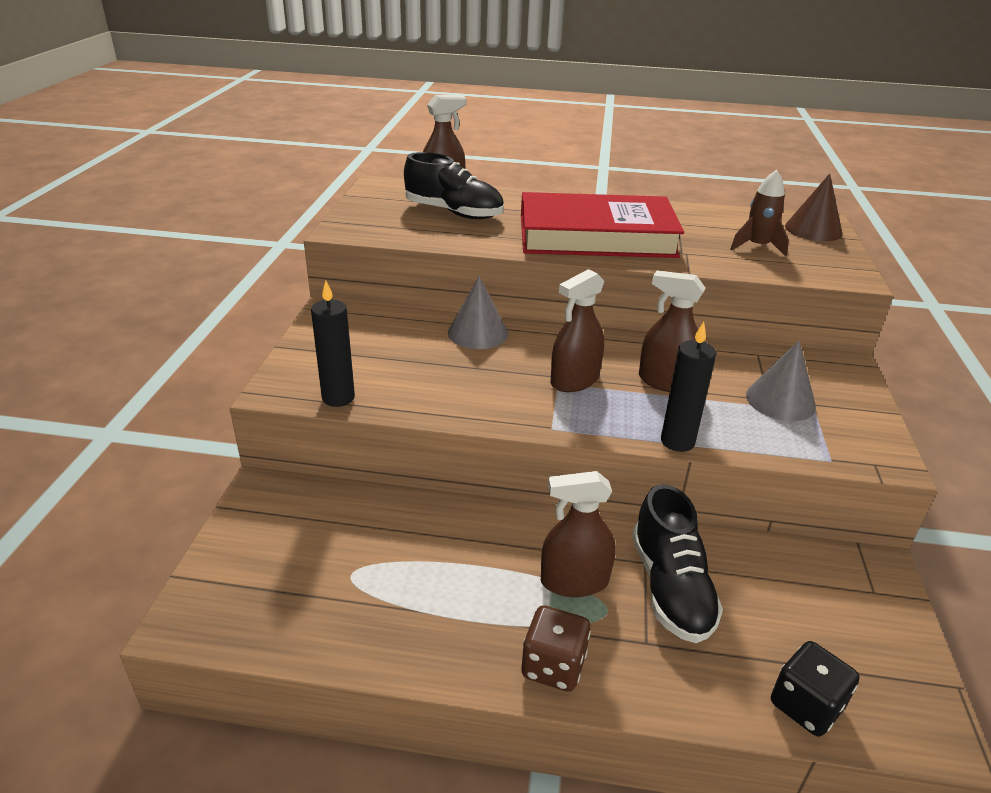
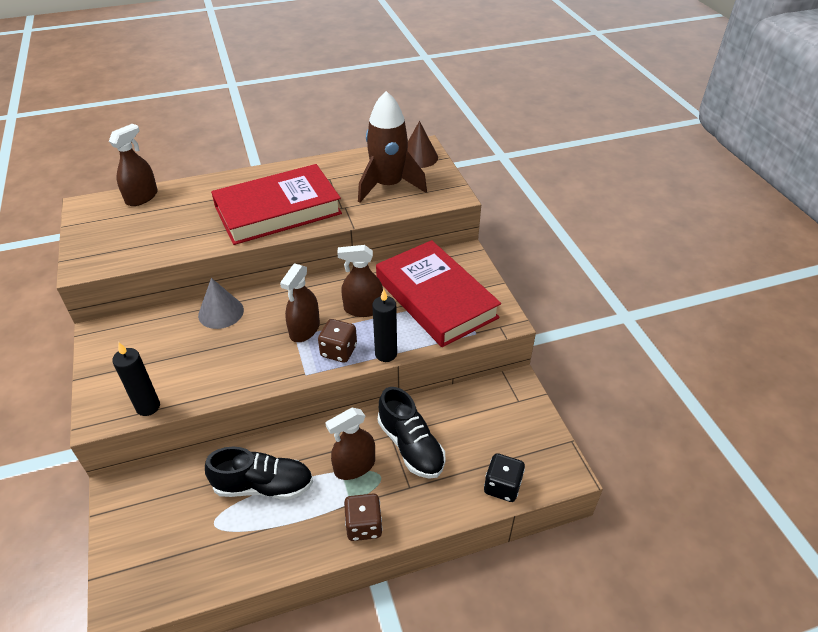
camera: 25 degrees left, 10 degrees up
black shoe [404,152,504,219] -> black shoe moved to [205,447,313,500]
brown rocket [730,170,789,256] -> brown rocket [358,91,427,203], size x1.84
grey cone [746,340,816,421] -> red book [376,240,501,347]
none -> brown dice [318,319,357,363]

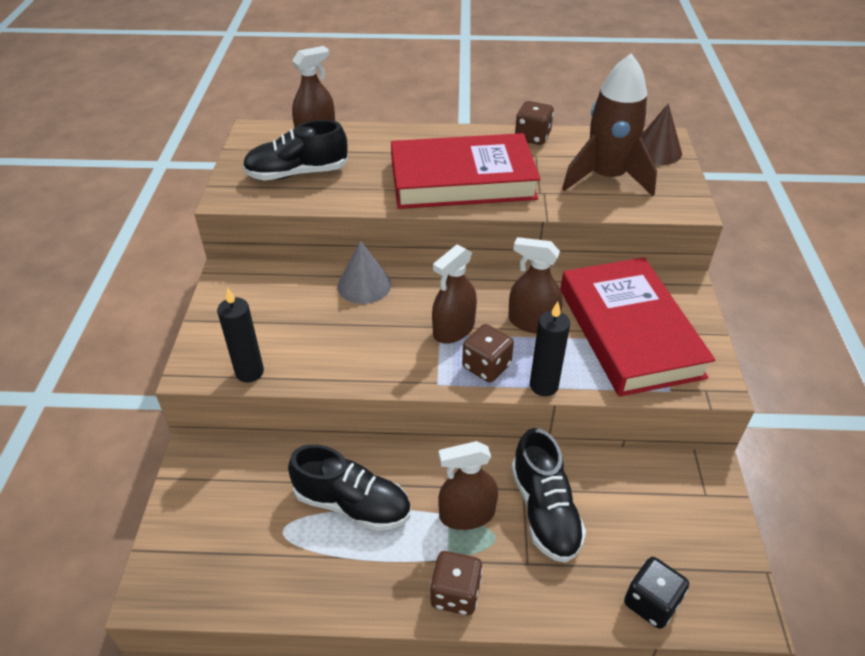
camera: 20 degrees right, 0 degrees up
none -> black shoe [243,120,348,181]
none -> brown dice [515,101,554,145]

